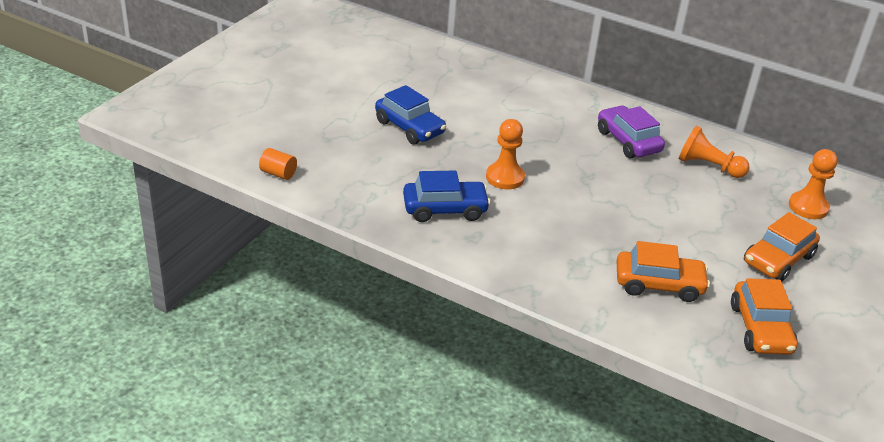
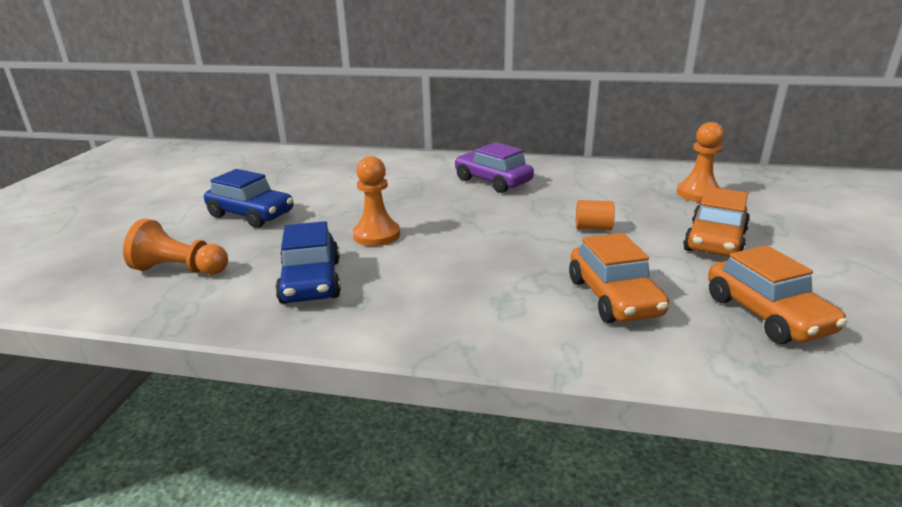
camera: 15 degrees left, 10 degrees down
orange cylinder [259,148,297,180] -> orange cylinder moved to [576,200,615,230]
blue car [403,171,491,222] -> blue car turned 105 degrees clockwise [275,221,341,304]
orange car [617,241,710,302] -> orange car turned 90 degrees clockwise [569,233,669,323]
orange pawn [679,126,749,178] -> orange pawn moved to [123,219,228,275]

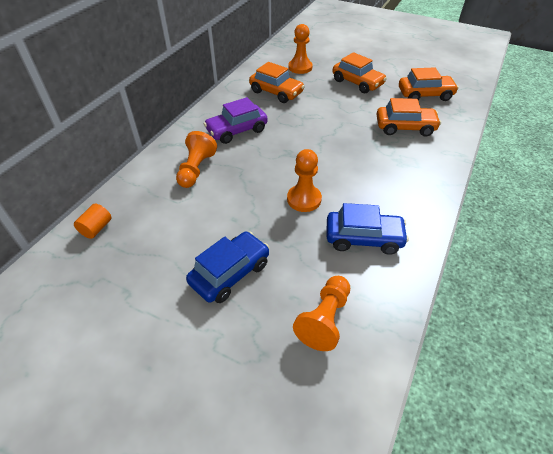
camera: 75 degrees left, 20 degrees up
orange cylinder [576,200,615,230] -> orange cylinder moved to [74,204,112,239]
none -> orange pawn [176,131,217,188]
none -> orange car [249,62,305,103]

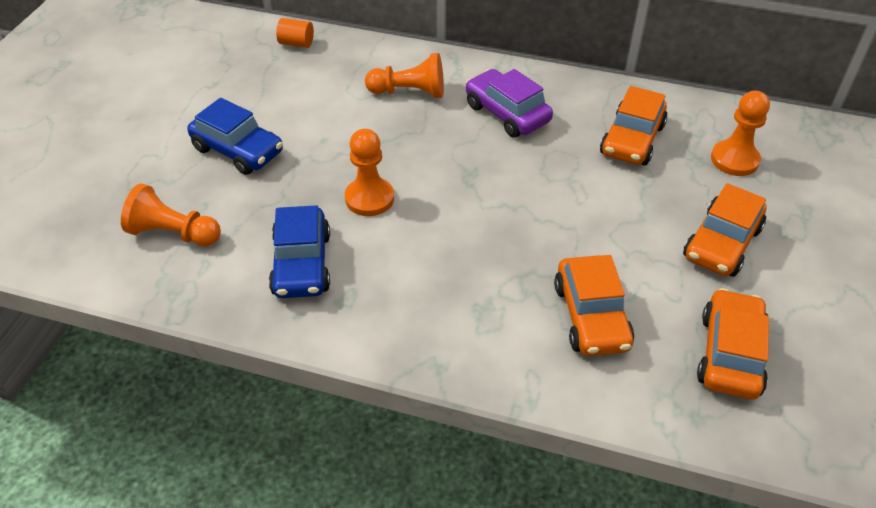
camera: 80 degrees right, 0 degrees up
orange car [399,67,459,101] -> orange car turned 150 degrees counterclockwise [697,288,769,399]

